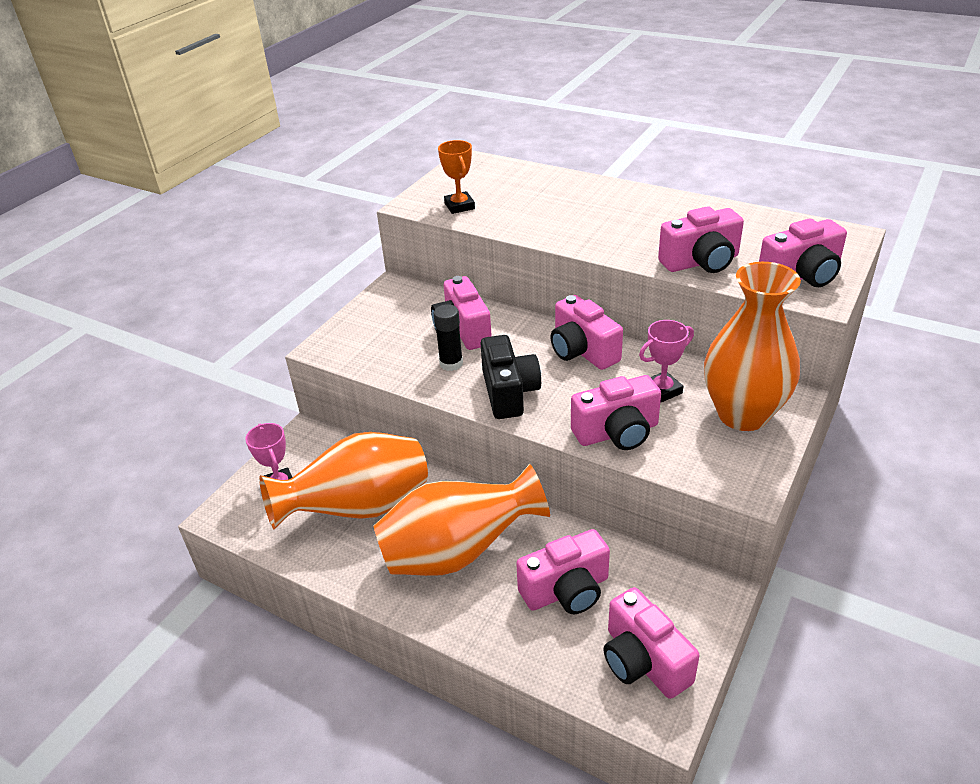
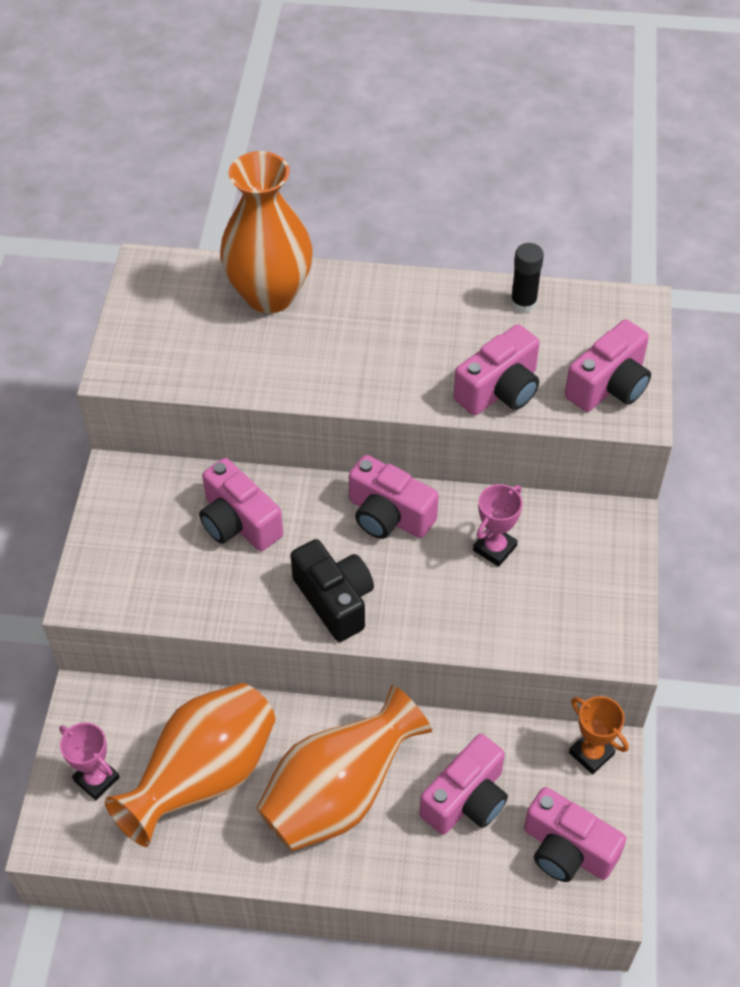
camera: 25 degrees left, 15 degrees up
black glue stick [434,304,463,371] -> black glue stick moved to [511,243,544,313]
orange trophy [438,140,475,214] -> orange trophy moved to [569,696,629,774]
pink camera [571,375,661,450] -> none
orange vase [704,262,801,431] -> orange vase moved to [220,151,313,313]

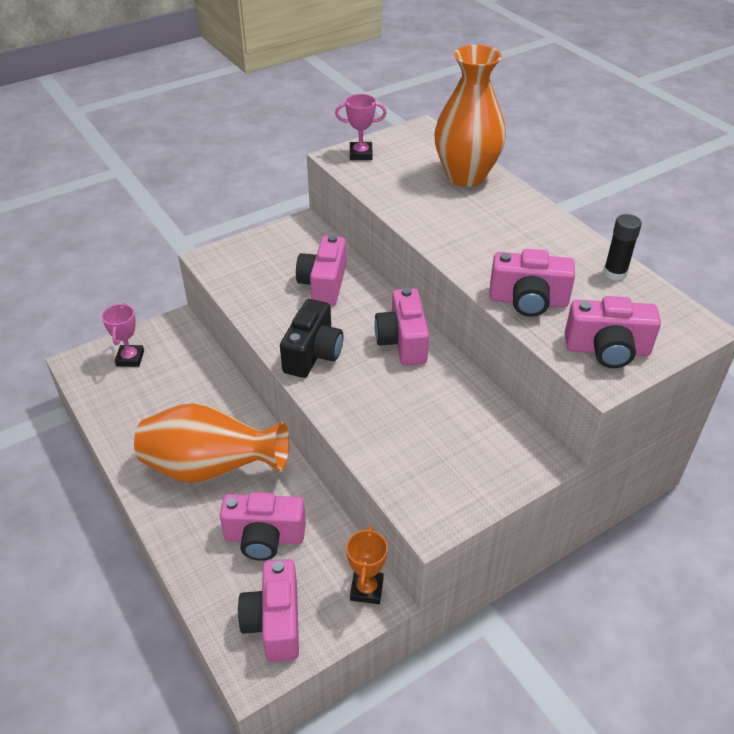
camera: 50 degrees right, 10 degrees down
orange vase [105,683,275,847] -> none
pink trophy [473,484,523,567] -> pink trophy moved to [335,94,387,160]

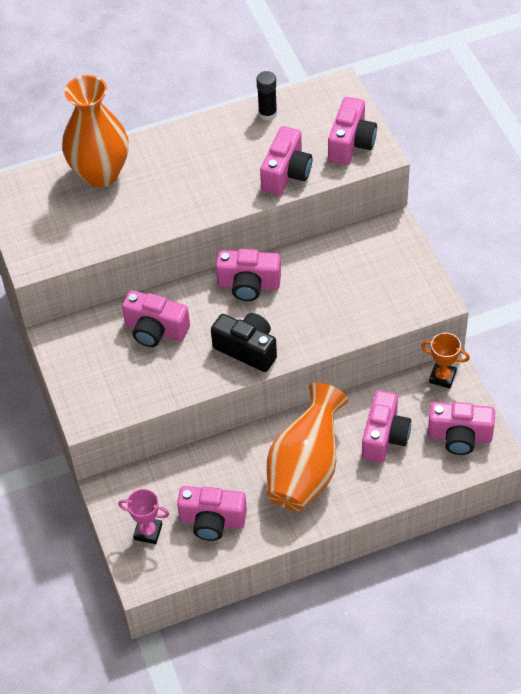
camera: 75 degrees left, 10 degrees up
pink trophy [335,94,387,160] -> none
none -> pink camera [177,486,247,541]

